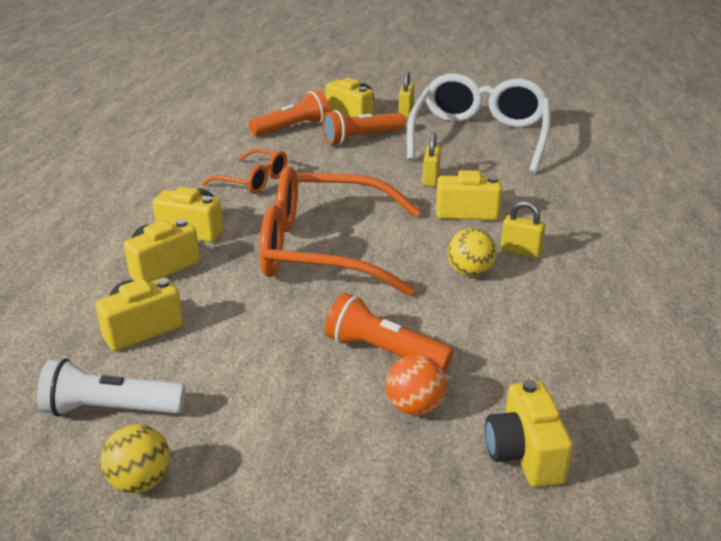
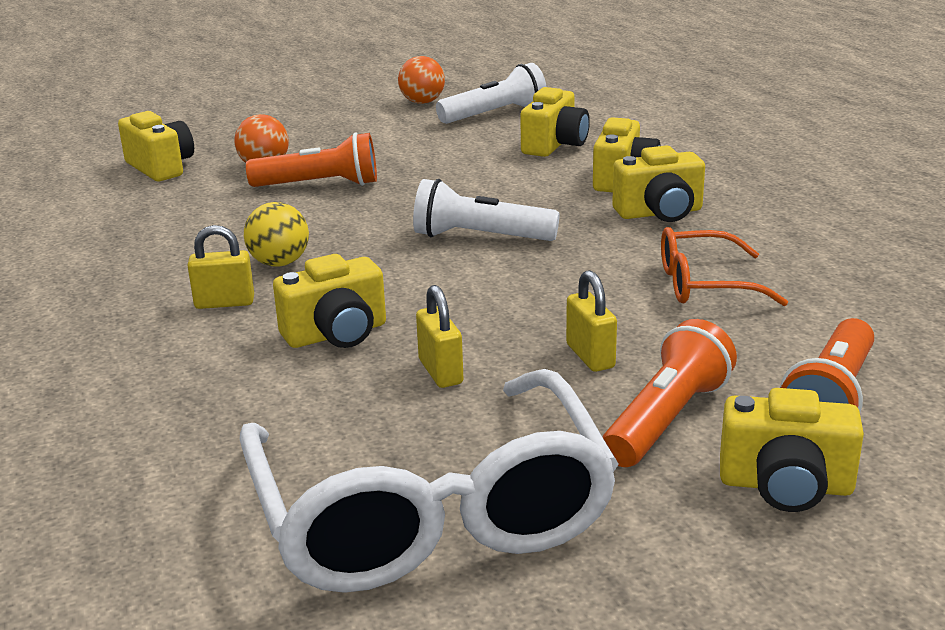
camera: 150 degrees right, 5 degrees down
yellow ball [101,424,170,493] -> orange ball [398,56,445,104]
orange glasses [260,166,420,296] -> white flashlight [413,179,560,241]
yellow padlock [398,71,414,118] -> yellow padlock moved to [566,270,617,372]

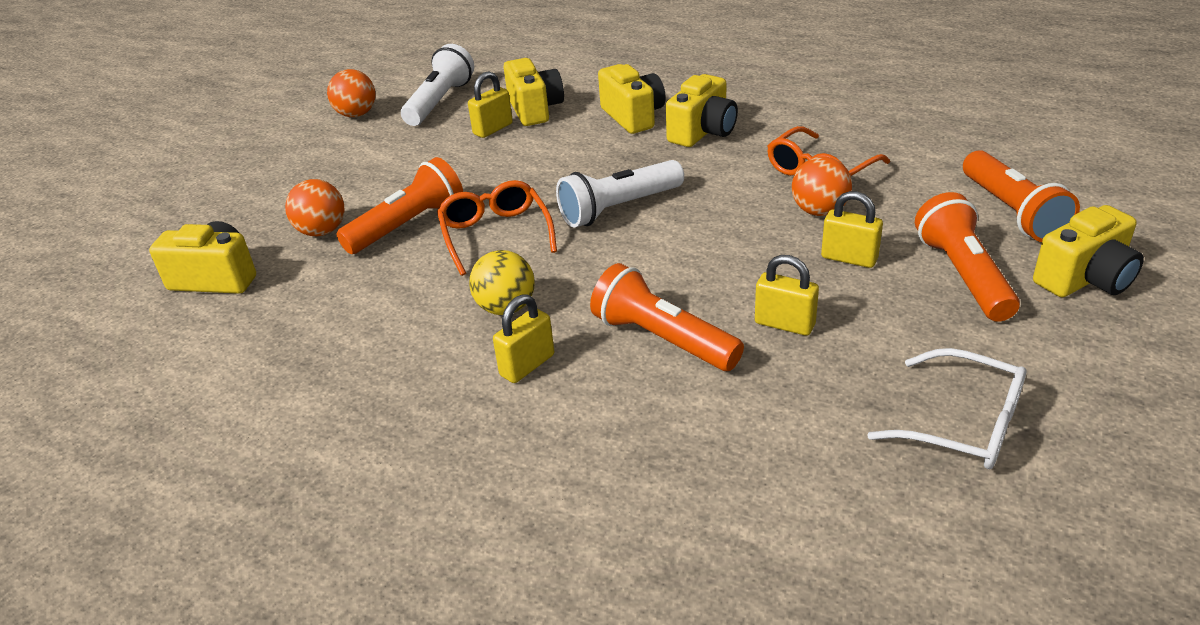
camera: 40 degrees left, 10 degrees up
white glasses [240,369,619,593] -> white glasses [867,348,1026,469], size x0.49
yellow camera [273,254,386,348] -> orange flashlight [590,263,744,371]
none -> orange glasses [437,180,557,276]
none -> yellow padlock [468,71,513,138]
none -> orange ball [792,157,852,216]

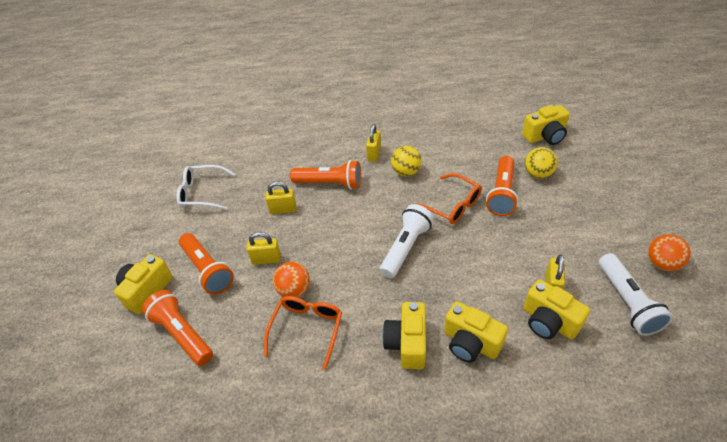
camera: 150 degrees right, 10 degrees up
orange ball [285,179,344,236] -> yellow ball [525,147,558,178]

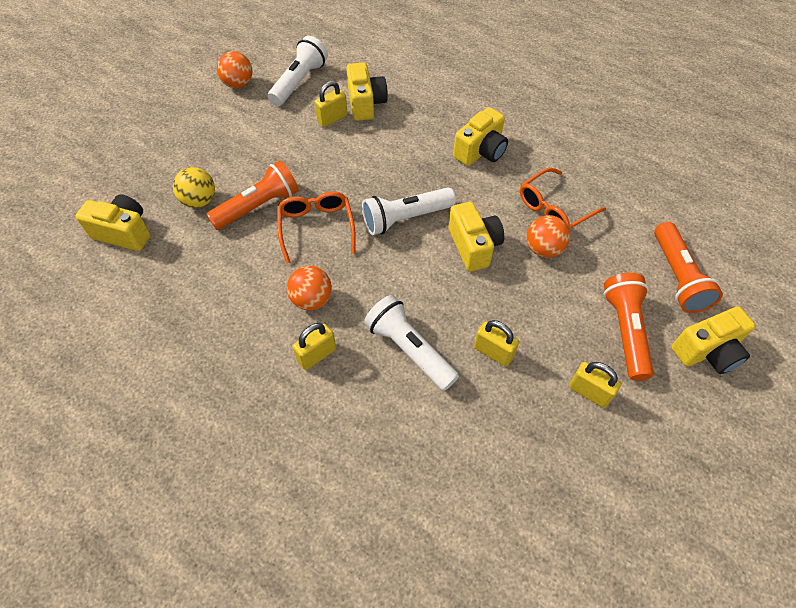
camera: 145 degrees left, 10 degrees up
white glasses [177,165,235,210] -> none
yellow padlock [247,232,281,265] -> yellow padlock moved to [569,362,621,408]
orange flashlight [290,160,361,189] -> white flashlight [364,295,459,391]
yellow ball [391,146,422,176] -> orange ball [287,266,332,310]
yellow camera [444,301,508,363] -> yellow camera moved to [448,202,504,272]

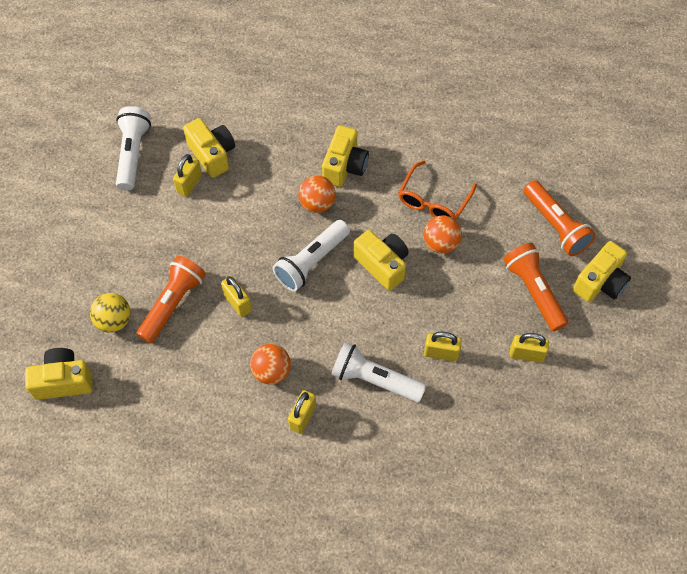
camera: 25 degrees left, 5 degrees up
orange ball [217,51,252,88] -> orange ball moved to [298,175,336,213]
orange glasses [277,192,356,264] -> yellow padlock [221,276,252,317]

